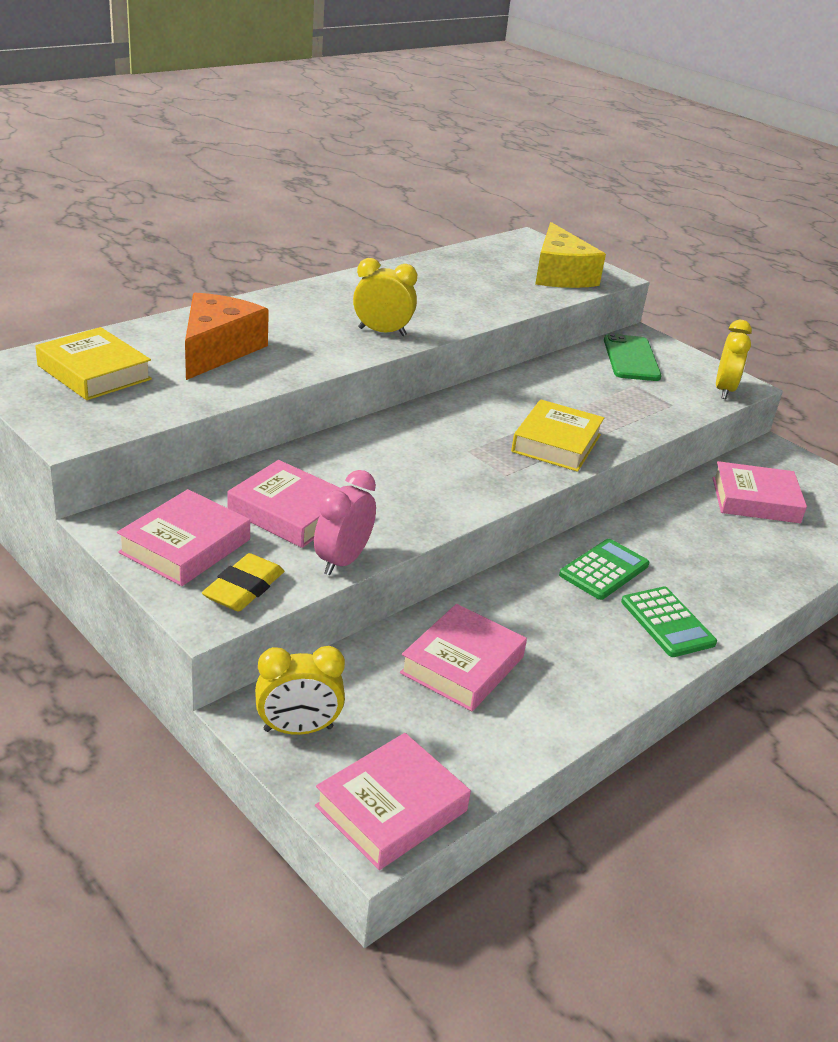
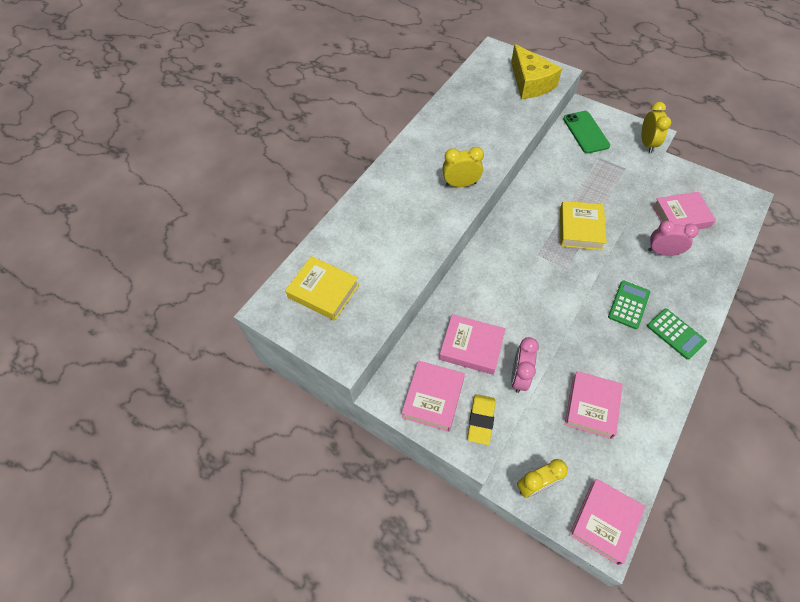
camera: 10 degrees left, 25 degrees up
orange cheese [185,293,269,380] -> none
none -> pink clock [648,221,698,256]

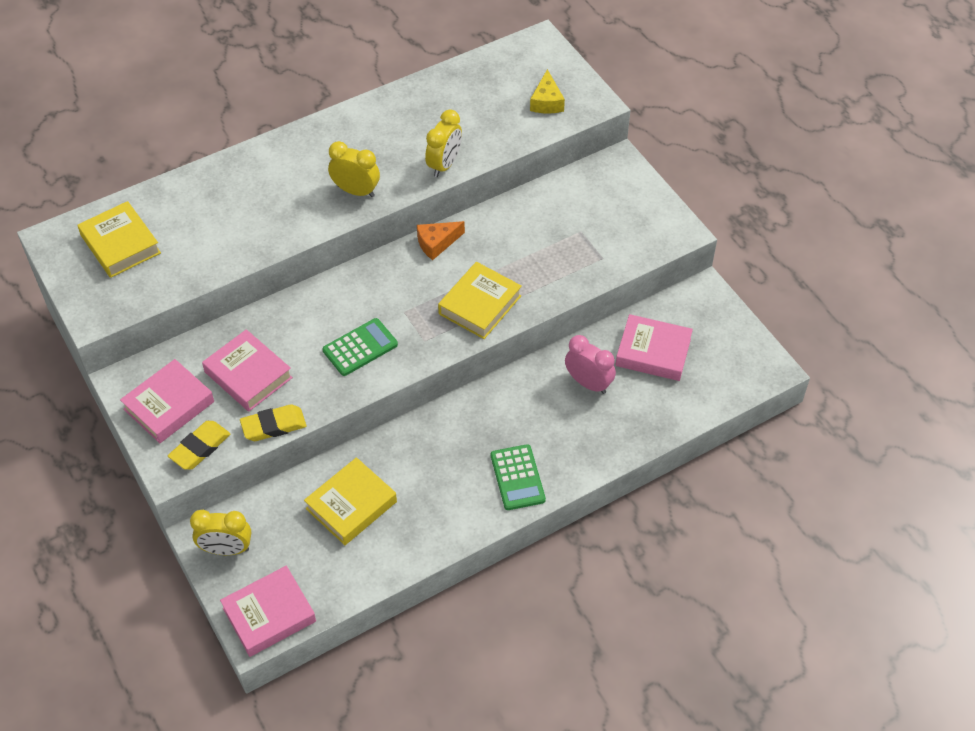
camera: 25 degrees right, 5 degrees down
yellow cheese [511,44,562,99] -> yellow cheese [530,69,565,113], size x0.56
pink clock [511,337,539,393] -> yellow eraser [240,404,306,441]
green phone [563,111,610,154] -> none
pink book [565,371,623,439] -> yellow book [304,457,397,545]
green calculator [608,280,650,329] -> green calculator moved to [323,318,398,376]
yellow clock [642,102,671,153] -> yellow clock moved to [425,109,462,177]
none -> orange cheese [417,221,465,260]

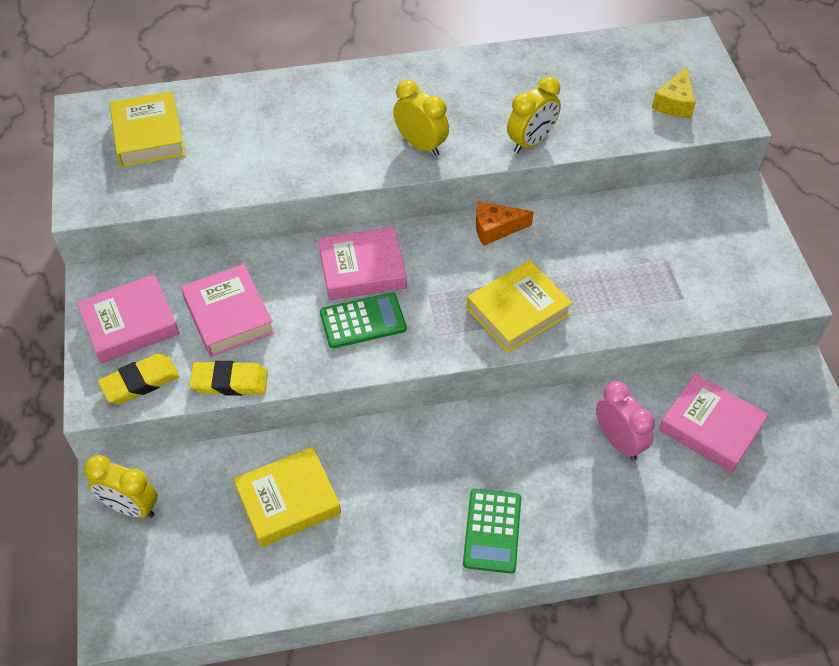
camera: 20 degrees right, 0 degrees up
pink book [220,566,316,657] -> pink book moved to [318,227,407,300]

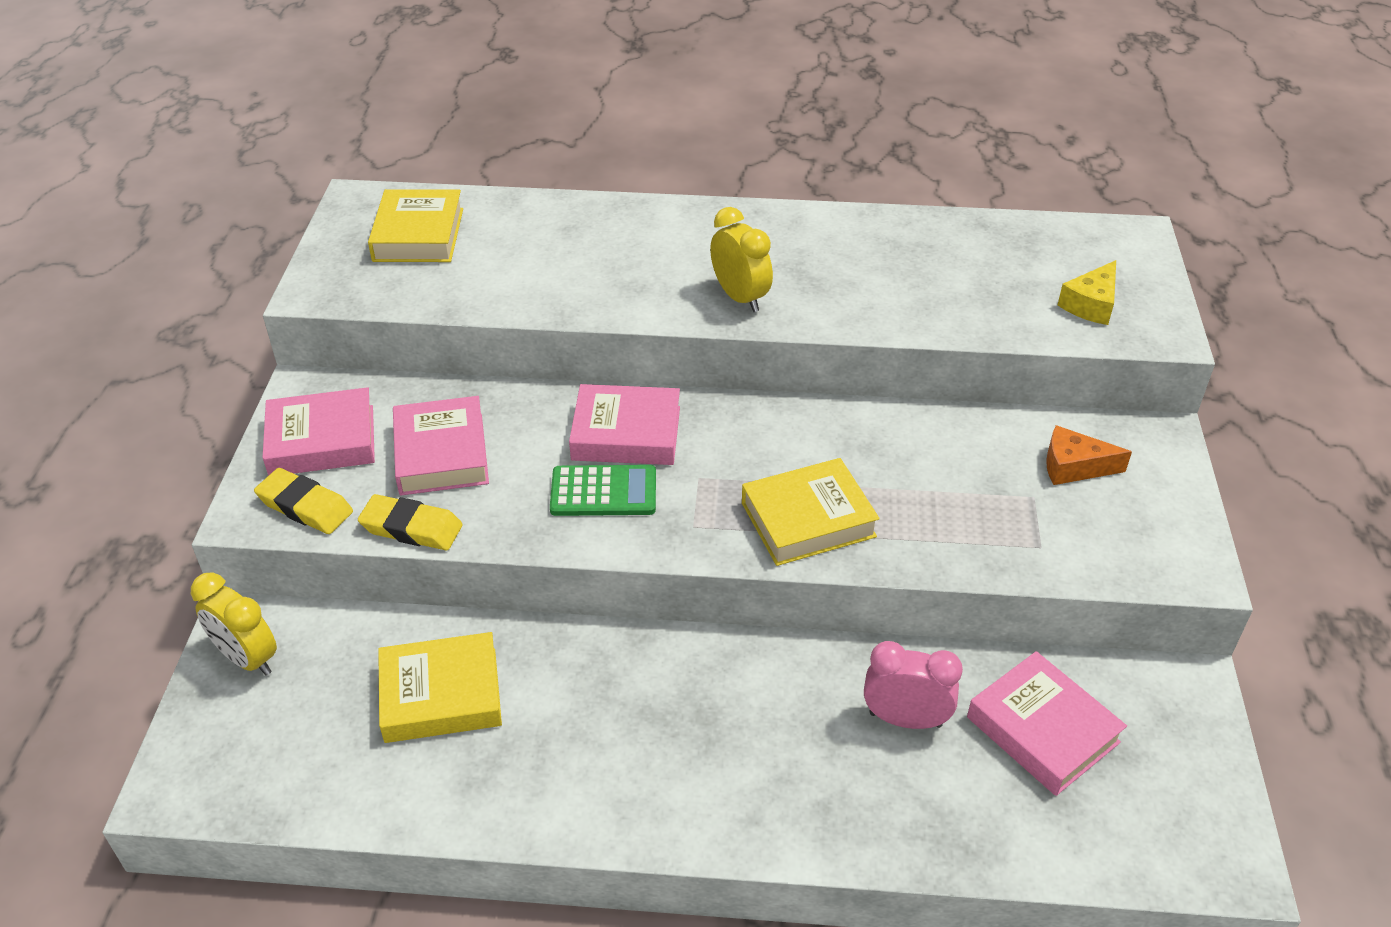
camera: 15 degrees right, 10 degrees down
yellow eraser [98,354,180,404] -> yellow eraser turned 45 degrees clockwise [254,468,353,534]
green calculator [463,489,521,574] -> none
orange cheese [476,201,534,246] -> orange cheese moved to [1046,425,1132,485]
yellow clock [507,76,561,153] -> none
pink clock [596,381,655,460] -> pink clock turned 60 degrees counterclockwise [864,641,963,729]

